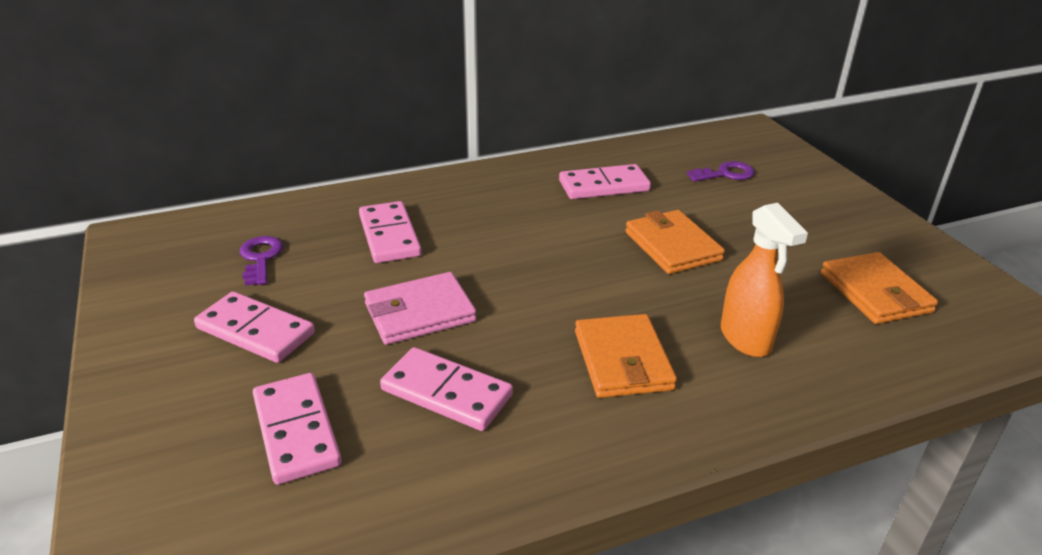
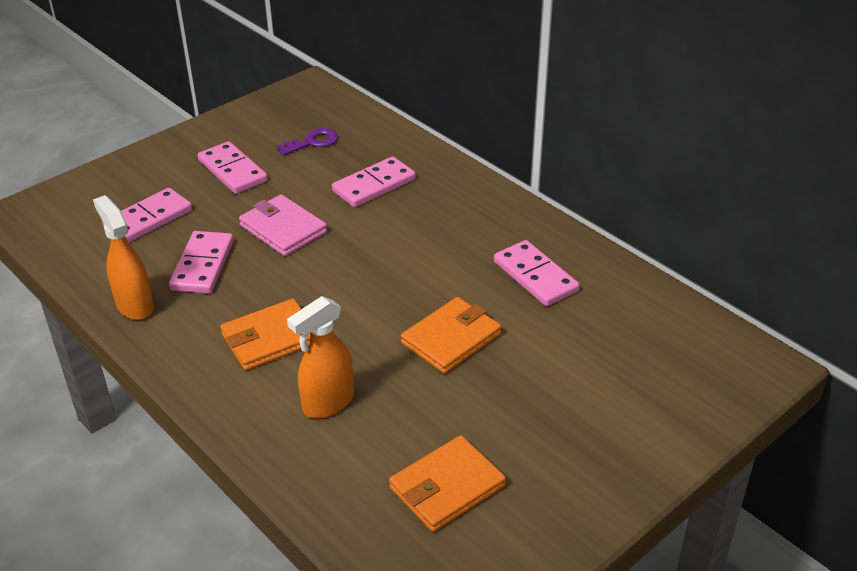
camera: 70 degrees right, 5 degrees up
pink domino [194,291,315,363] -> pink domino turned 45 degrees counterclockwise [198,141,268,194]
purple key [687,161,755,182] -> none
none -> orange spray bottle [93,195,154,320]

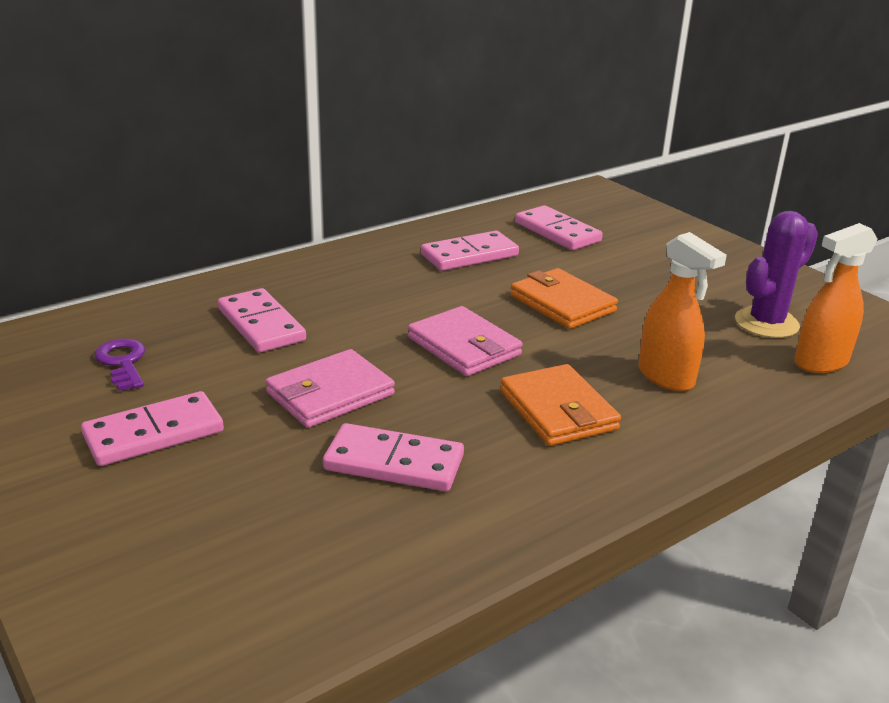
camera: 85 degrees left, 10 degrees down
orange spray bottle [93,195,154,320] -> orange spray bottle moved to [795,223,878,373]
pink domino [102,188,192,243] -> pink domino moved to [515,205,603,250]
orange wallet [389,435,506,532] -> purple cactus [735,211,818,338]
none -> pink wallet [408,306,523,376]

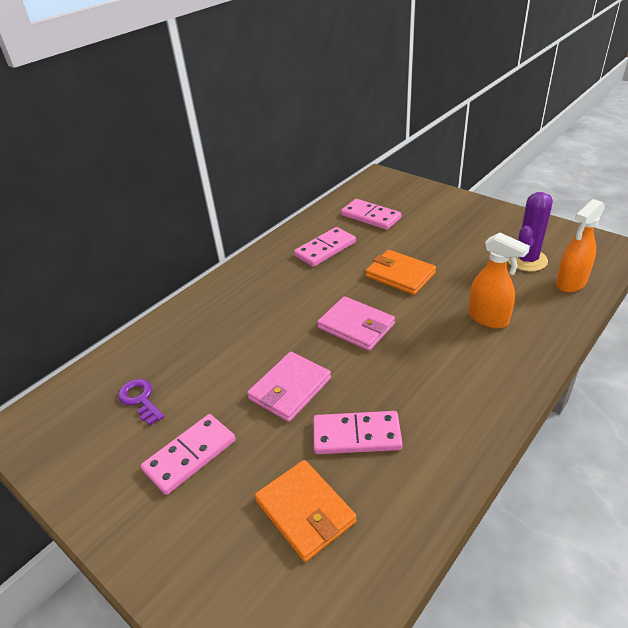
camera: 10 degrees left, 10 degrees up
pink domino [218,288,306,353] -> none
orange wallet [500,364,621,446] -> orange wallet moved to [255,460,357,562]

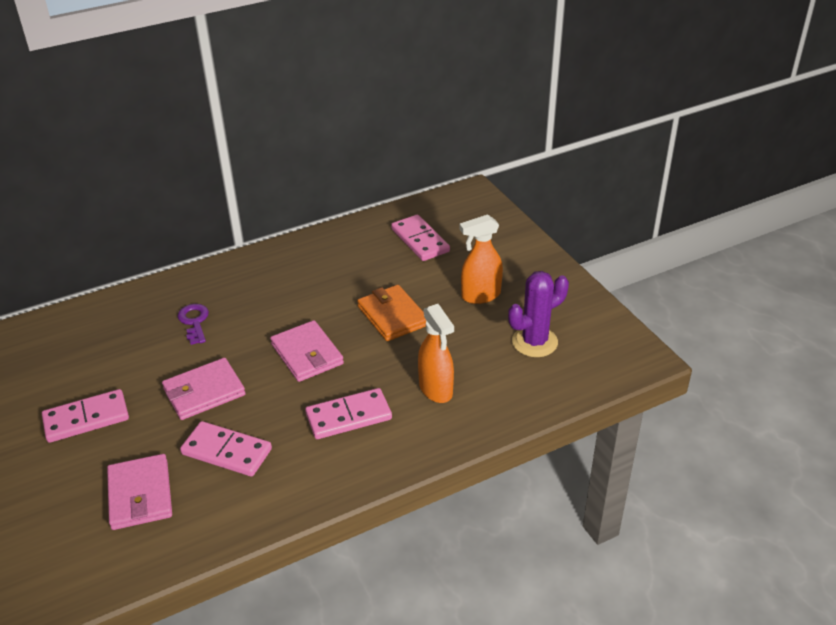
camera: 20 degrees right, 0 degrees up
purple key [118,379,165,425] -> purple key moved to [177,304,209,345]
orange wallet [255,460,357,562] -> pink wallet [107,454,172,530]
pink domino [294,227,356,267] -> pink domino moved to [305,388,392,439]
orange spray bottle [556,199,605,293] -> orange spray bottle moved to [460,214,503,304]

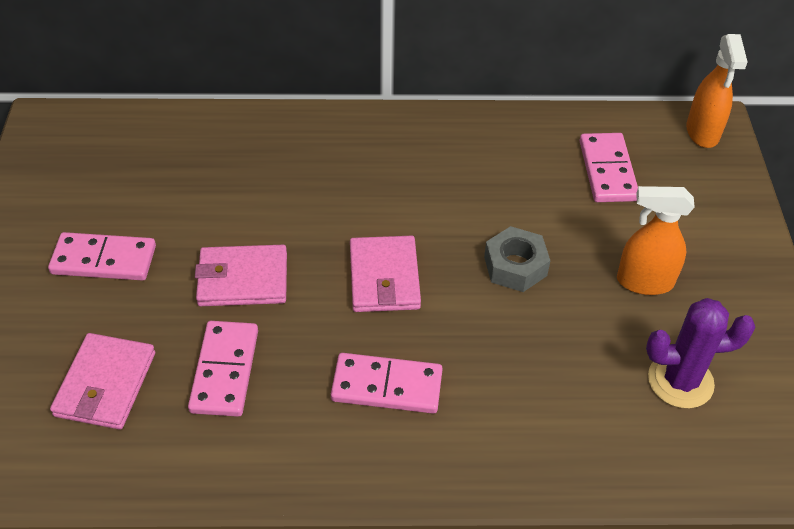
camera: 25 degrees right, 10 degrees up
purple key [177,304,209,345] -> none
pink domino [180,421,272,477] -> pink domino turned 45 degrees clockwise [188,321,258,417]
orange wallet [357,285,427,341] -> grey nut [484,226,550,292]
orange spray bottle [418,304,454,403] -> orange spray bottle moved to [686,34,748,148]

